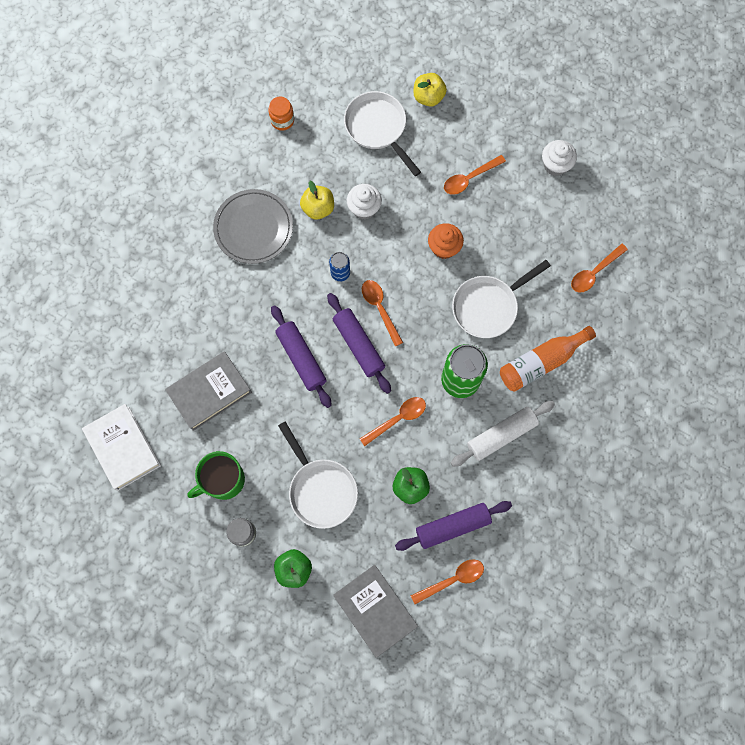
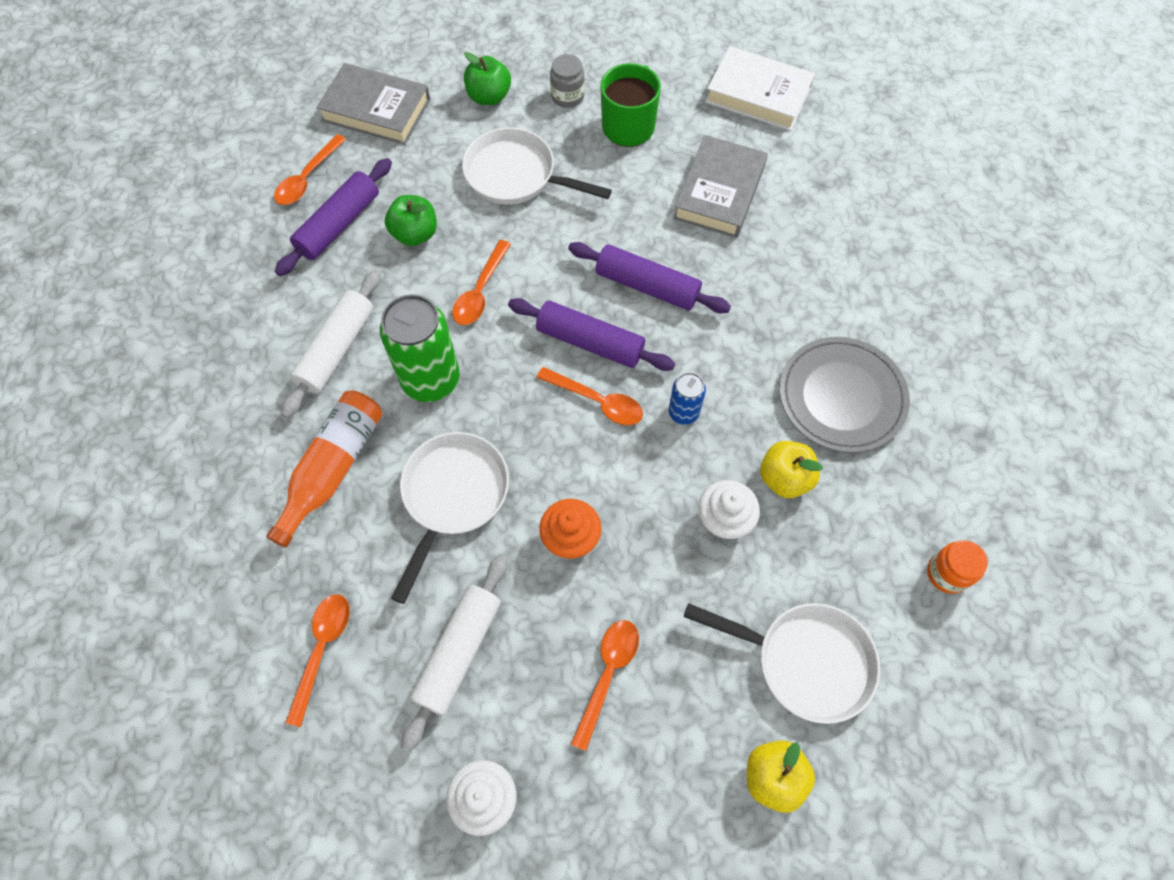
camera: 145 degrees right, 10 degrees down
none -> white rolling pin [401,554,507,752]

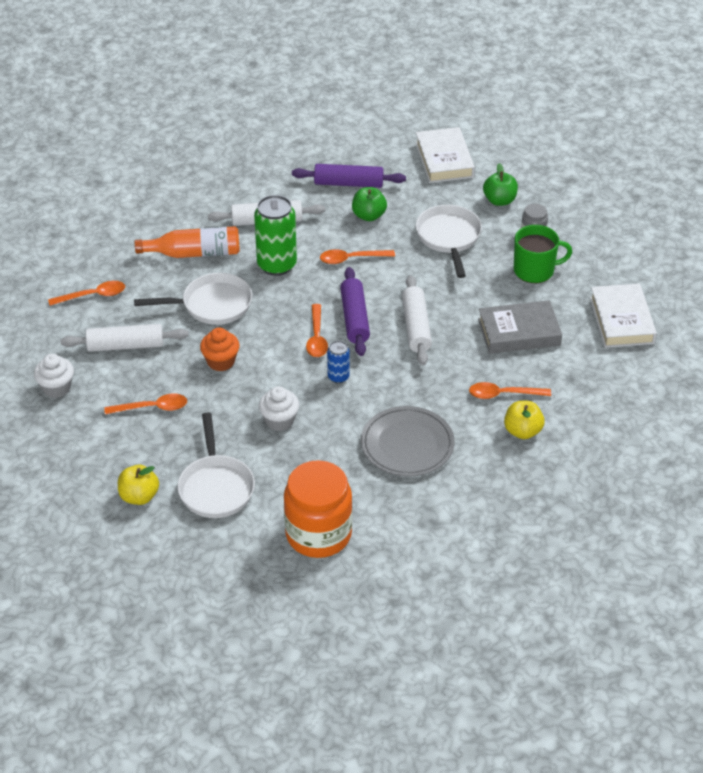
camera: 60 degrees right, 20 degrees down
orange spoon [274,134,346,205] -> orange spoon moved to [469,382,551,399]
grey book [316,63,431,145] -> white book [415,127,475,183]
purple rolling pin [568,242,731,313] -> white rolling pin [402,275,432,365]
yellow apple [760,441,823,498] -> yellow apple moved to [504,401,545,439]
orange jar [927,540,988,594] -> orange jar [284,460,353,558], size x2.19

